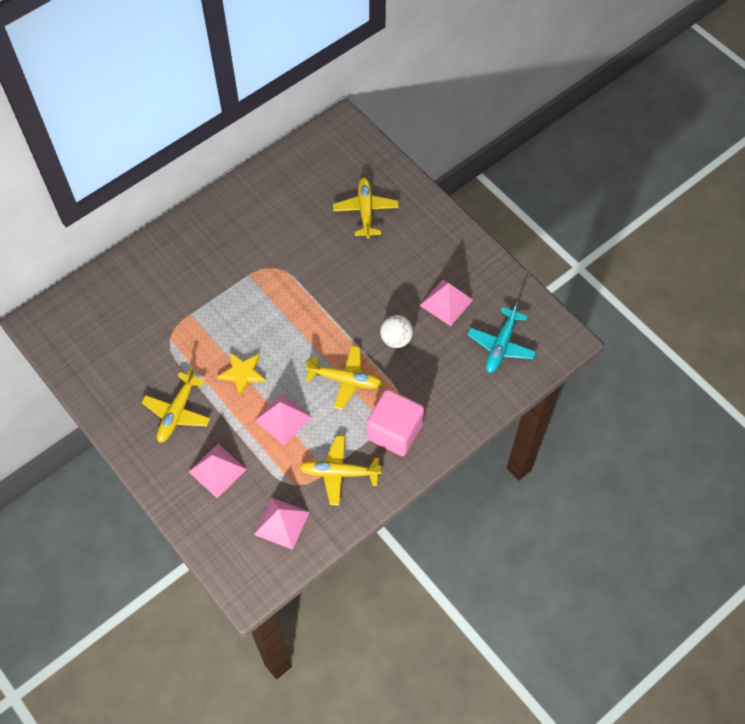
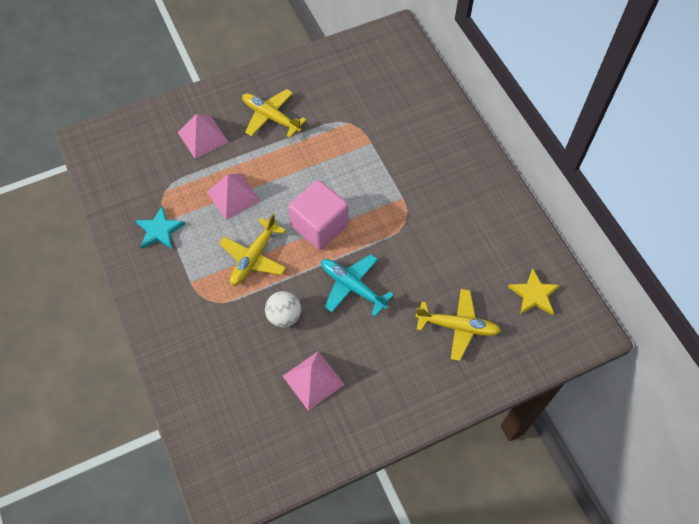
camera: 105 degrees right, 0 degrees up
yellow star [217,352,266,396] -> yellow star moved to [508,269,560,315]
pink pyramid [254,497,309,550] -> none
yellow plane [299,436,381,506] -> turquoise star [135,206,185,249]
pink cube [367,389,424,456] -> pink cube moved to [288,180,348,250]
turquoise plane [467,302,536,373] -> turquoise plane moved to [321,254,394,317]

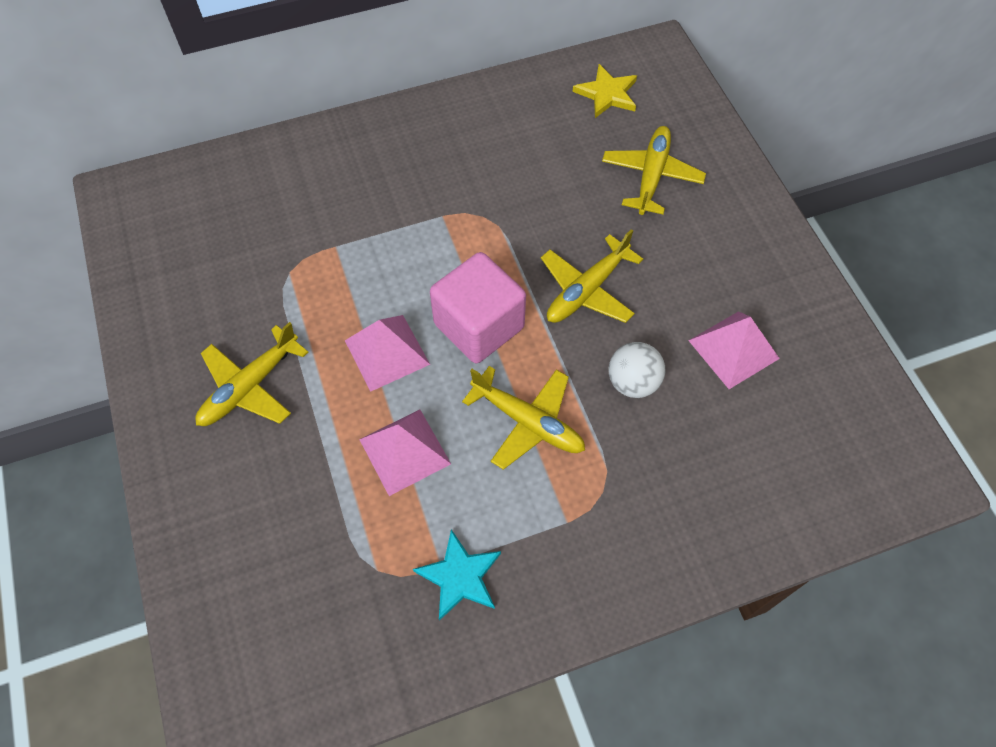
camera: 85 degrees left, 0 degrees up
pink pyramid [178,114,229,159] -> pink pyramid moved to [345,315,430,392]
turquoise plane [321,254,394,317] -> yellow plane [541,229,643,323]

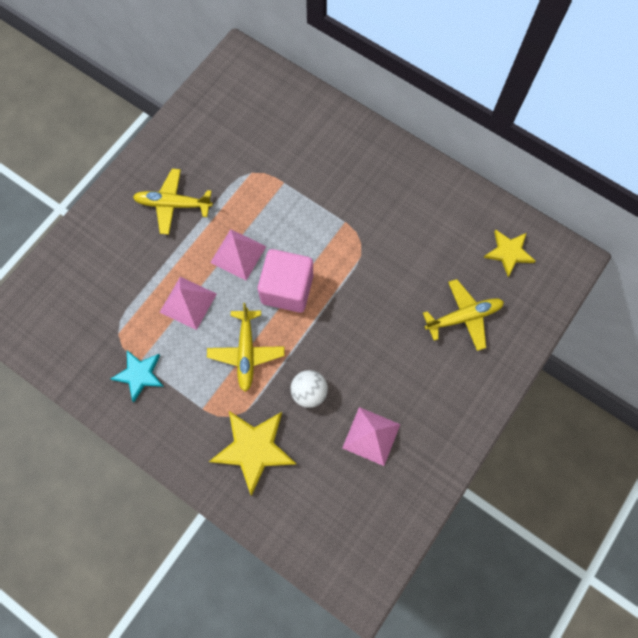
camera: 55 degrees right, 10 degrees up
yellow plane [541,229,643,323] -> none
none -> yellow star [209,411,296,496]

